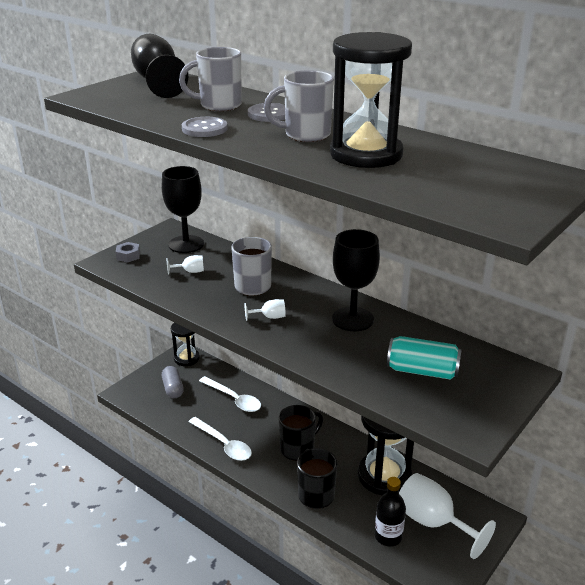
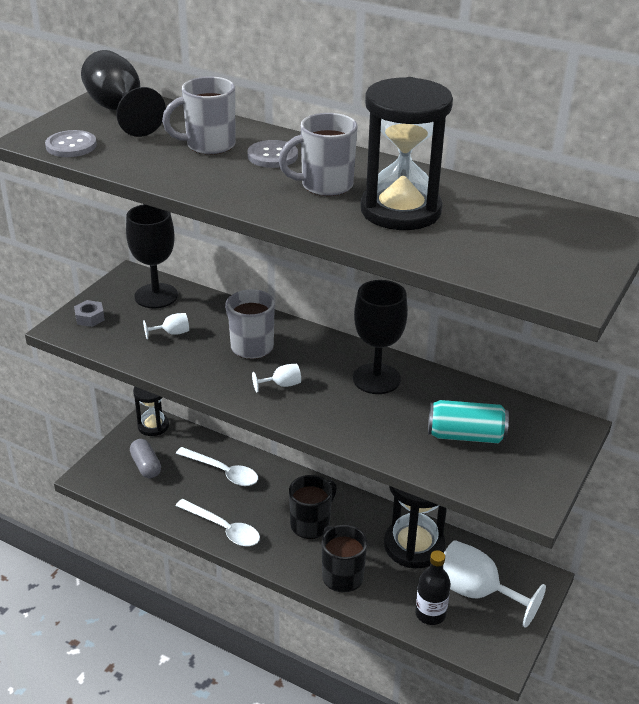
camera: 10 degrees left, 5 degrees up
grey button [182,117,228,137] -> grey button moved to [45,130,97,157]

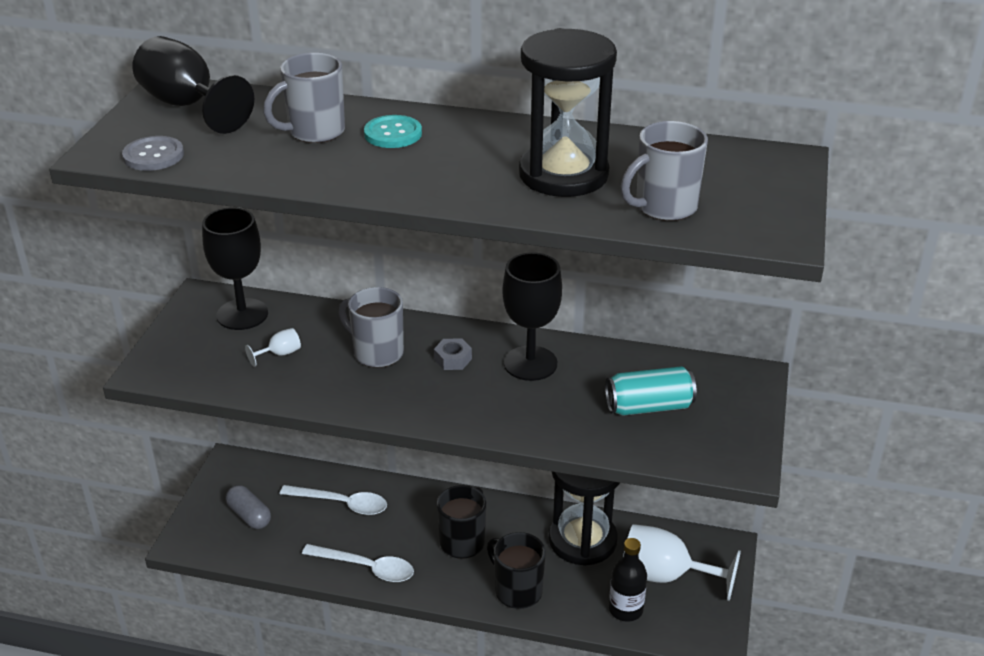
camera: 15 degrees left, 0 degrees up
grey nut [74,300,105,327] -> grey nut moved to [434,338,472,370]
black hourglass [133,387,169,436] -> none
grey button [247,140,298,168] -> turquoise button [364,115,422,148]
white goblet [252,364,301,392] -> none
grey mug [279,113,357,196] -> grey mug moved to [621,121,708,221]

